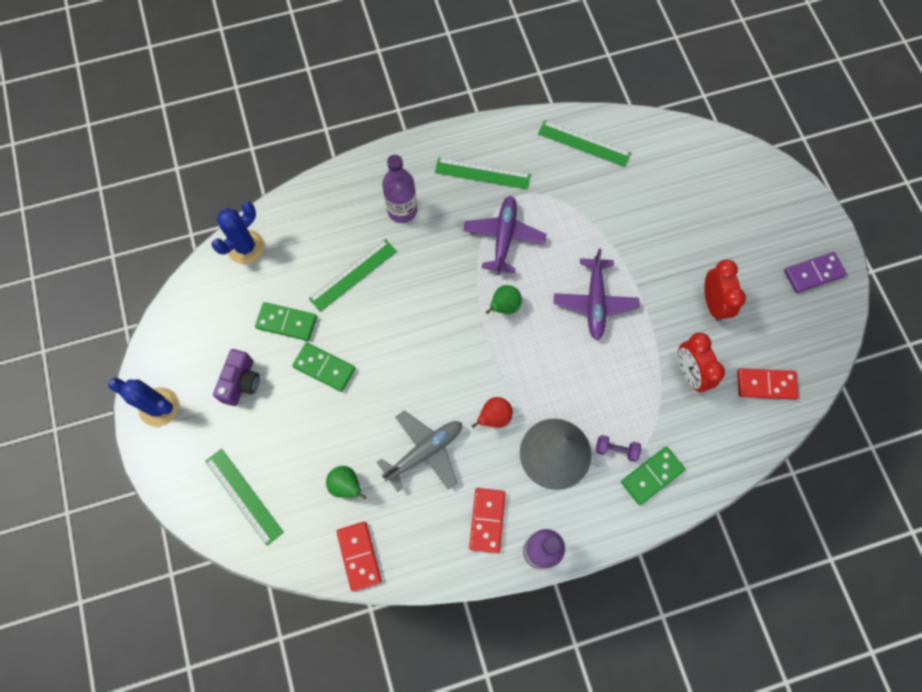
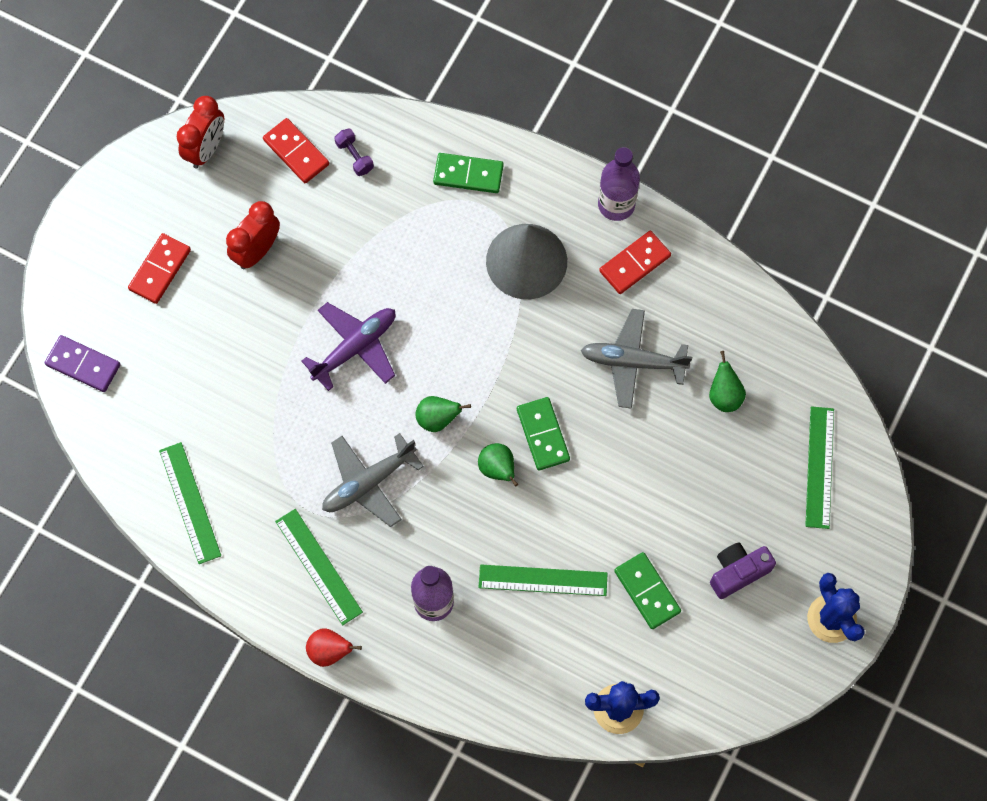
camera: 135 degrees left, 0 degrees up
green domino [292,343,355,392] -> green domino moved to [517,397,570,470]
red domino [337,522,381,591] -> red domino moved to [128,233,191,304]
purple plane [463,196,546,275] -> grey plane [322,433,424,527]
red pear [472,397,513,428] -> red pear moved to [306,628,362,667]
purple dumbbell [596,435,641,462] -> purple dumbbell moved to [334,129,374,176]
red clock [678,333,725,392] -> red clock moved to [177,96,224,168]
purple domino [784,252,847,293] -> purple domino moved to [45,335,120,392]
none -> green pear [478,443,518,487]

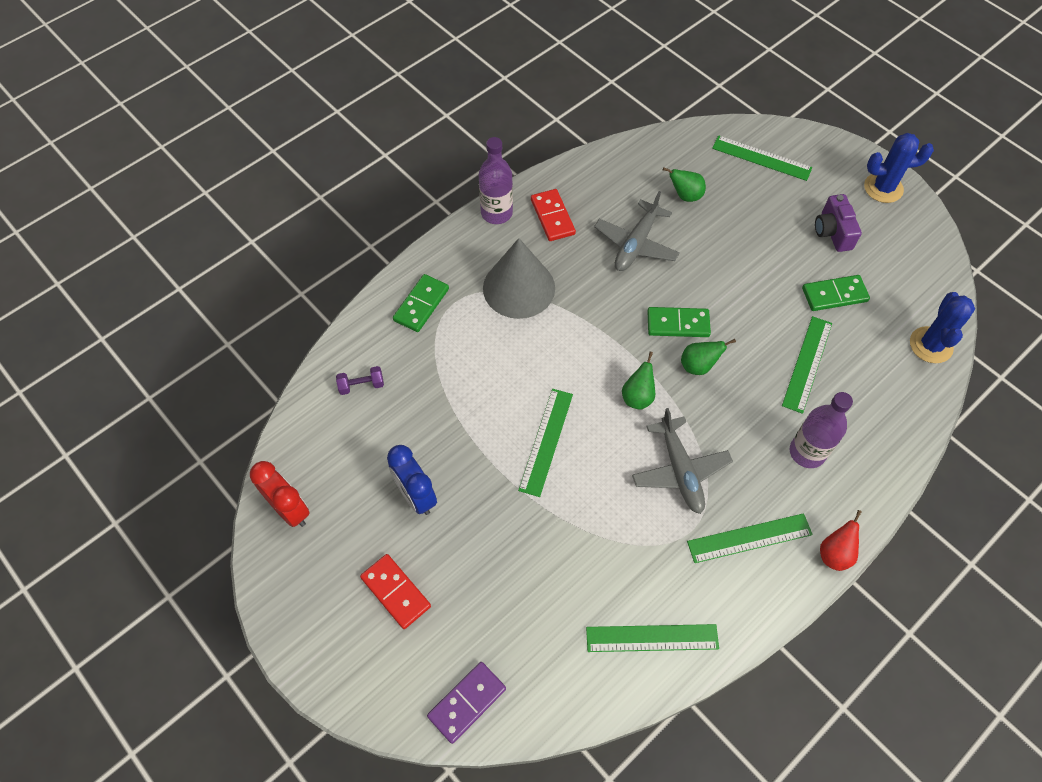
camera: 70 degrees left, 10 degrees down
red clock [226,201,280,269] -> blue clock [387,445,437,515]
red domino [263,118,329,183] -> none
purple plane [301,302,395,391] -> green ruler [518,389,573,497]

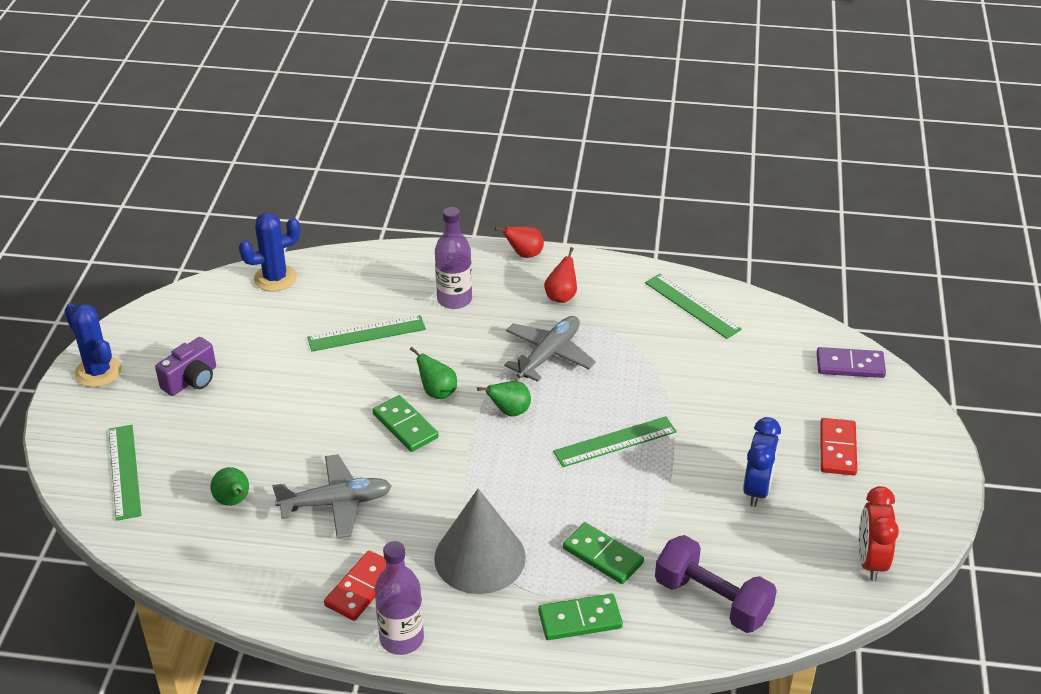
camera: 130 degrees left, 20 degrees down
purple dumbbell [336,366,384,395] -> purple dumbbell [655,535,777,633], size x2.10
green ruler [687,513,813,563] -> red pear [544,247,577,303]
green domino [802,275,870,311] -> green domino moved to [563,522,644,584]

